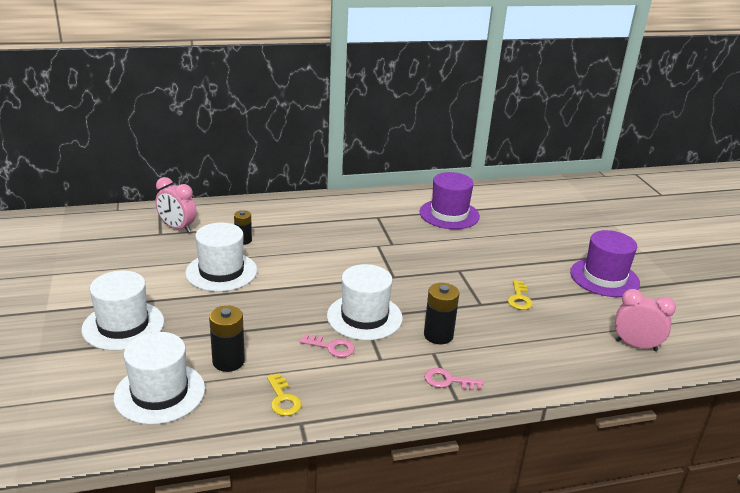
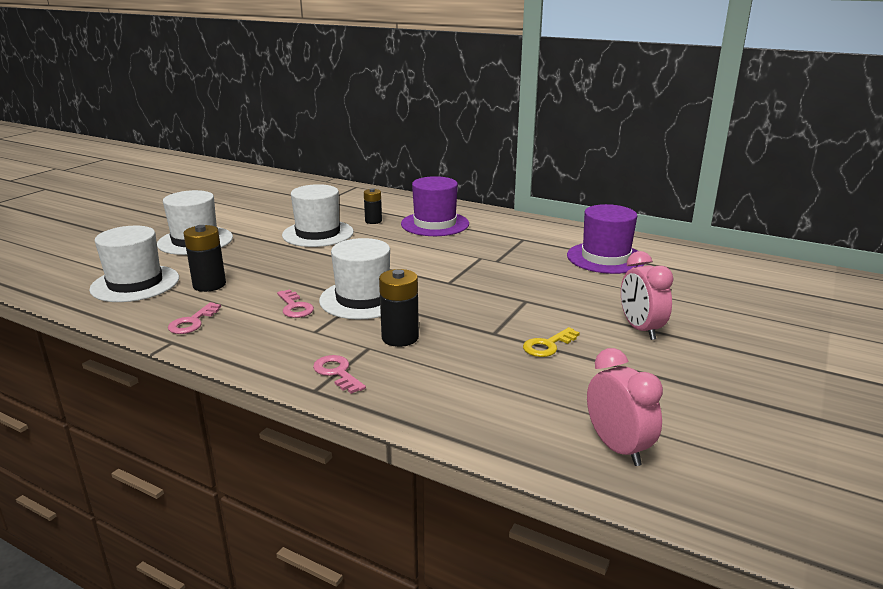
camera: 45 degrees right, 5 degrees down
pink clock [155,177,196,233] -> pink clock moved to [621,251,674,340]
yellow key [267,373,301,416] -> pink key [168,302,221,334]
purple hat [570,230,640,297] -> purple hat moved to [401,176,469,236]

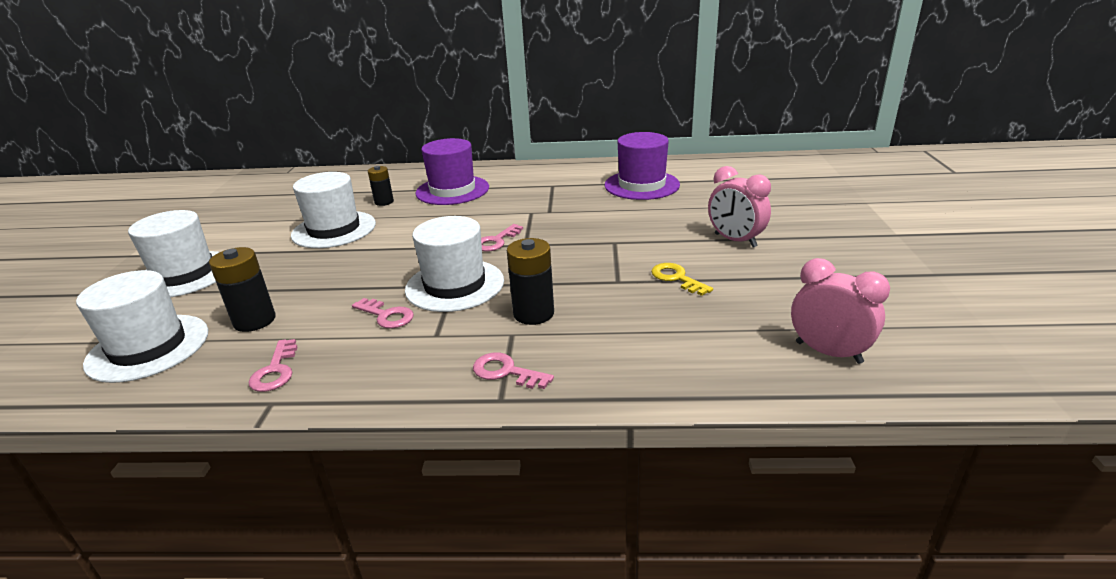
camera: 25 degrees left, 5 degrees up
yellow key [523,327,580,357] -> yellow key turned 120 degrees clockwise [651,263,713,296]
none -> pink key [481,224,523,251]

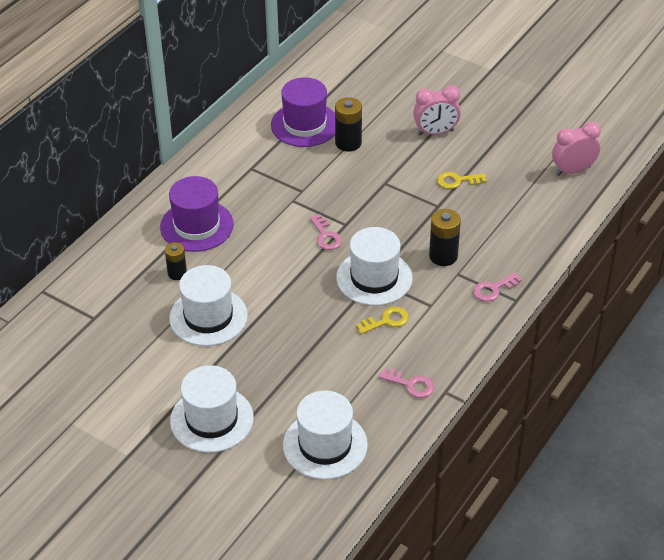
camera: 60 degrees left, 15 degrees up
black battery [209,247,276,332] -> black battery moved to [335,97,362,152]
pink key [352,298,414,329] -> yellow key [356,307,409,334]

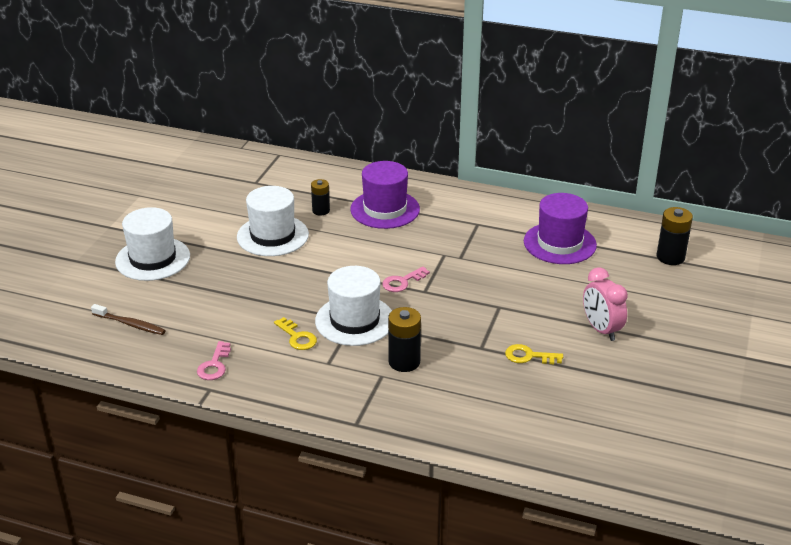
camera: 75 degrees right, 10 degrees down
white hat [283,391,368,480] -> brown toothbrush [91,304,166,335]
black battery [335,97,362,152] -> black battery moved to [657,207,693,265]
yellow key [437,172,487,189] -> yellow key turned 60 degrees counterclockwise [505,344,563,364]
pink key [473,272,522,302] -> none
pink clock [552,122,601,176] -> none

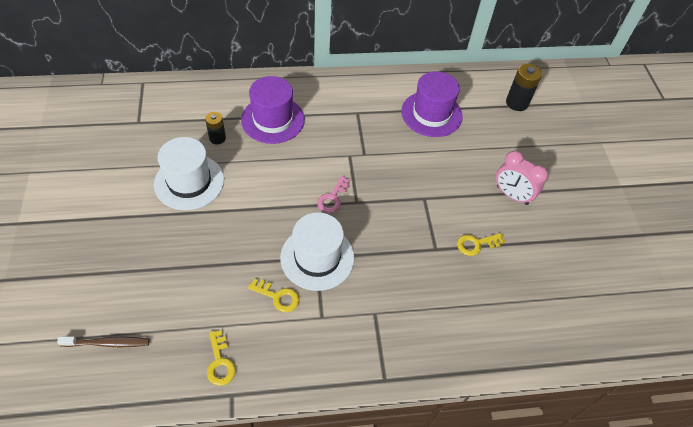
camera: 30 degrees left, 20 degrees up
white hat [115,207,190,281] -> none
pink key [197,341,231,380] -> yellow key [207,330,236,386]
black battery [388,307,421,372] -> none

